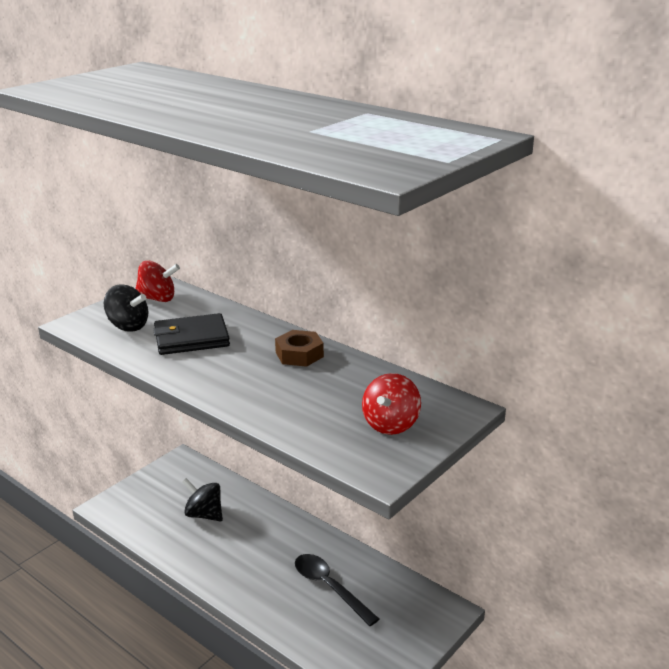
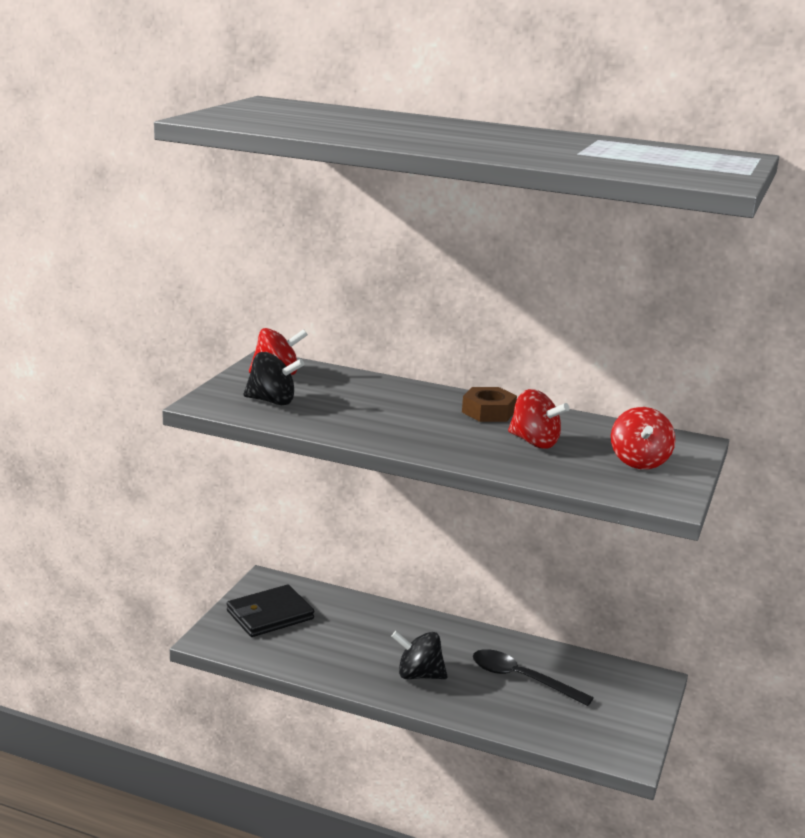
camera: 20 degrees left, 5 degrees down
black wallet [153,313,230,355] -> black wallet moved to [227,585,314,637]
black spinning top [182,478,223,522] -> black spinning top moved to [391,631,448,679]
none -> red spinning top [508,389,570,449]

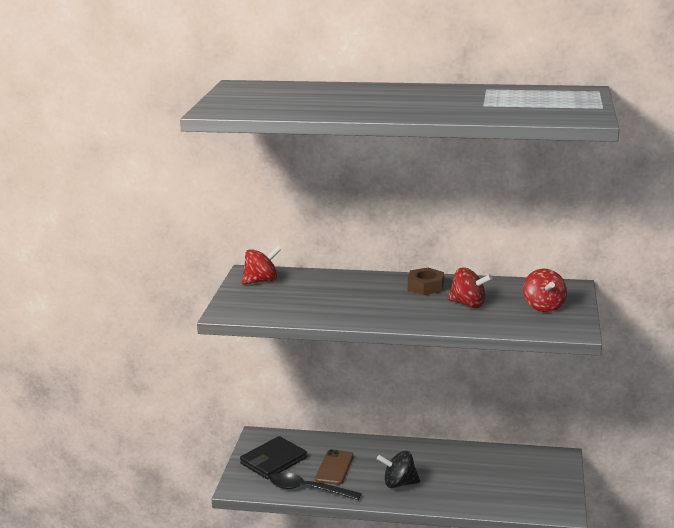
camera: 10 degrees left, 0 degrees up
black spinning top [243,352,304,405] -> none
black spoon [473,649,594,706] -> black spoon moved to [270,472,362,500]
none -> brown phone [315,449,354,485]

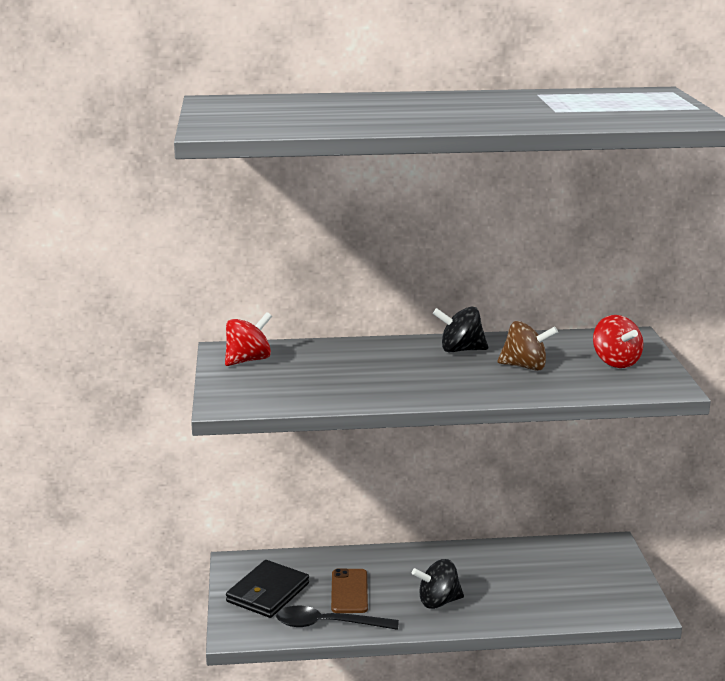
camera: 15 degrees left, 0 degrees up
brown nut [408,268,444,295] -> black spinning top [433,306,488,352]
red spinning top [447,267,492,308] -> brown spinning top [498,321,558,371]

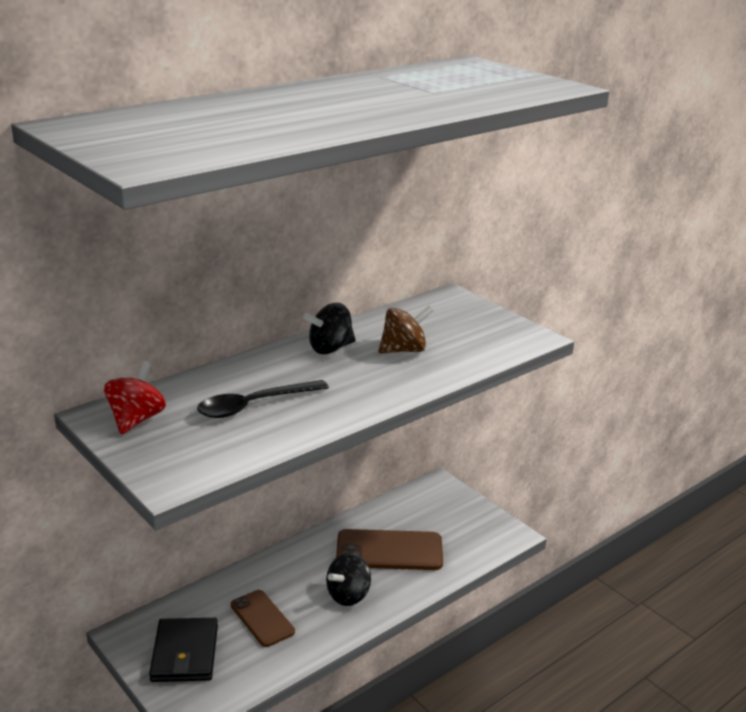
camera: 35 degrees left, 5 degrees up
black spoon [276,606,399,630] -> black spoon moved to [197,380,329,418]
red spinning top [593,315,643,368] -> none
none -> brown phone [336,529,443,570]

